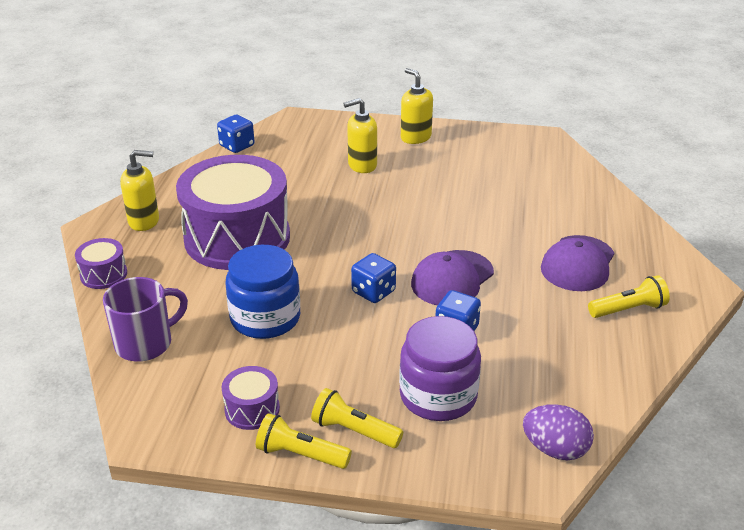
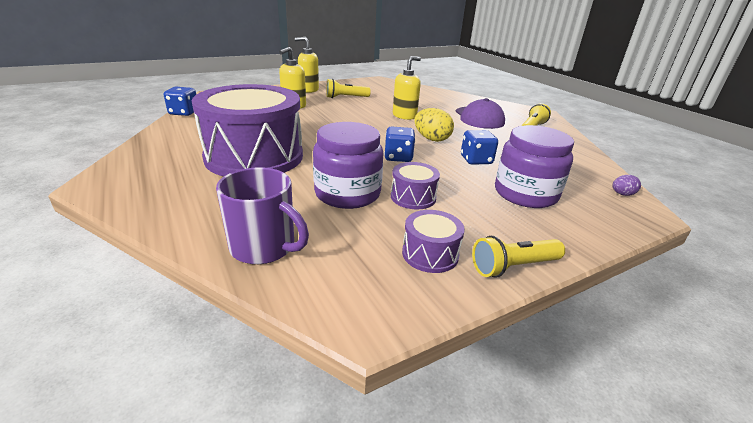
camera: 40 degrees left, 5 degrees down
purple drum [75,238,127,289] -> purple drum moved to [391,162,440,209]
purple mug [103,277,188,362] -> purple mug turned 105 degrees clockwise [216,167,309,264]
yellow soap dispenser [120,150,159,231] -> yellow soap dispenser moved to [393,56,421,120]
blue jar [225,245,300,339] -> purple jar [313,122,383,209]
yellow flashlight [311,388,403,448] -> yellow flashlight moved to [326,79,371,98]
purple cap [411,250,494,305] -> yellow egg [414,108,454,142]
purple egg [523,404,594,460] -> purple egg [613,175,641,196], size x0.54

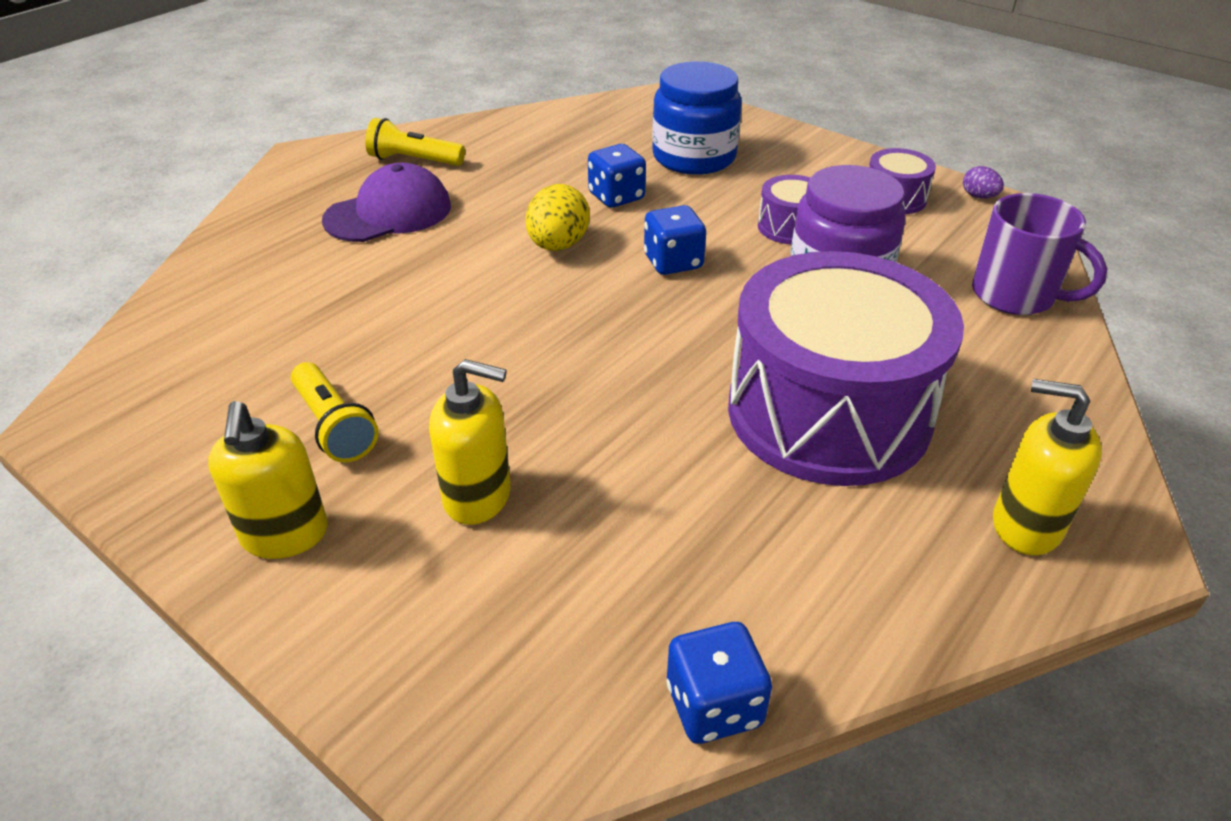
camera: 110 degrees left, 10 degrees up
purple mug [216,167,309,264] -> purple mug turned 120 degrees clockwise [972,193,1107,315]
yellow soap dispenser [393,56,421,120] -> yellow soap dispenser moved to [993,379,1102,555]
yellow flashlight [472,236,565,278] -> none
purple jar [495,125,574,208] -> blue jar [652,61,742,175]
purple egg [613,175,641,196] -> purple egg moved to [963,166,1004,199]

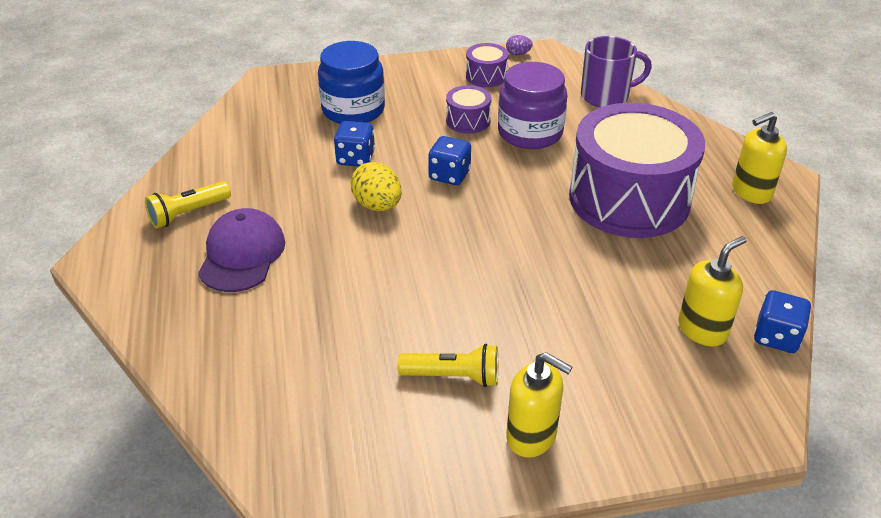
camera: 50 degrees left, 0 degrees up
yellow soap dispenser [429,359,511,525] -> yellow soap dispenser moved to [679,236,747,346]

